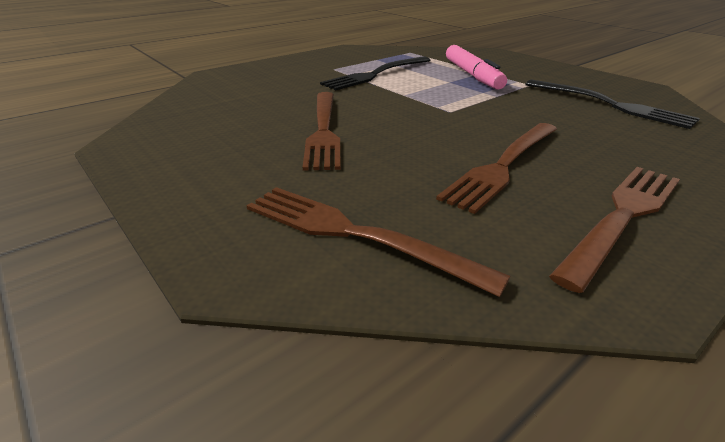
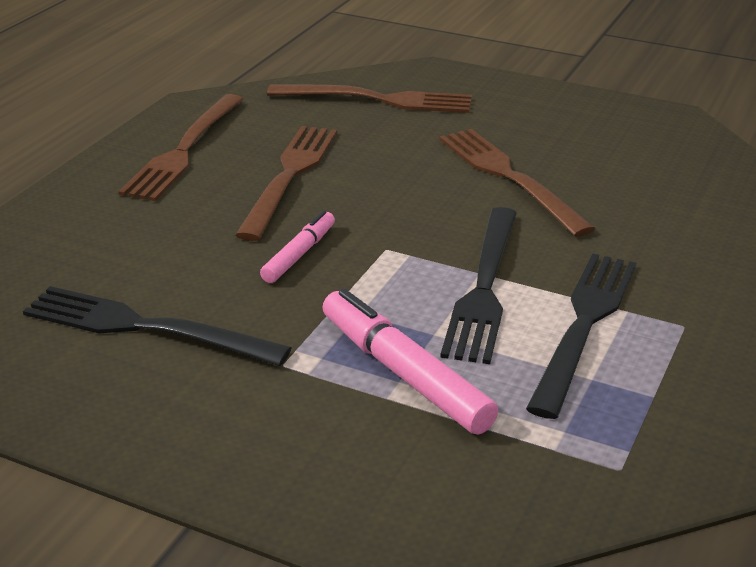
camera: 155 degrees right, 0 degrees up
none -> pink marker [260,210,335,283]
none -> black fork [440,207,517,364]

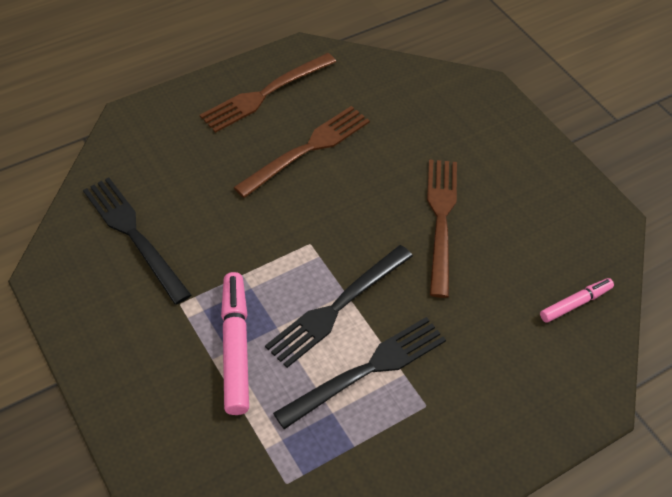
camera: 30 degrees right, 20 degrees up
pink marker [260,210,335,283] -> pink marker moved to [540,278,614,323]
brown fork [267,84,472,113] -> none

